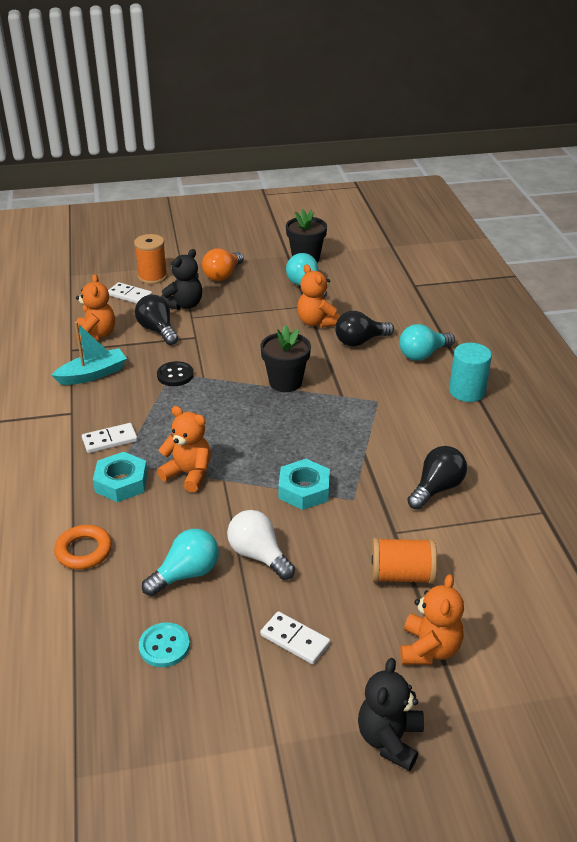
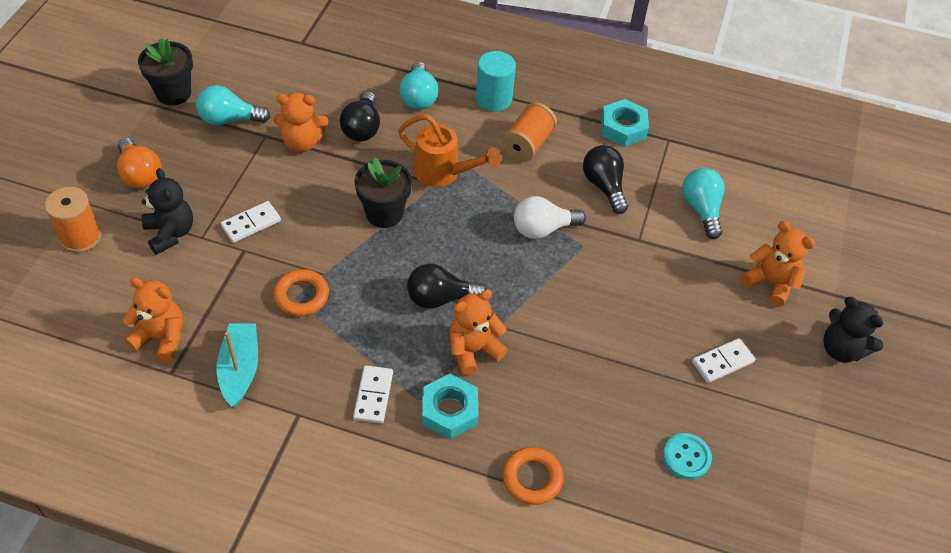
camera: 65 degrees left, 15 degrees up
white domino [108,282,152,304] -> white domino moved to [221,201,281,243]
black light bulb [135,295,178,345] -> black light bulb moved to [407,263,487,309]
turquoise light bulb [142,529,219,596] -> turquoise light bulb moved to [682,168,724,239]
black button [157,361,194,386] -> orange ring [273,269,329,316]
white light bulb [227,510,295,580] -> white light bulb moved to [514,196,586,239]
turquoise nut [278,459,330,510] -> turquoise nut moved to [601,99,649,147]
orange spool [371,538,437,584] -> orange spool moved to [501,102,557,162]
none -> orange watering can [398,114,501,187]

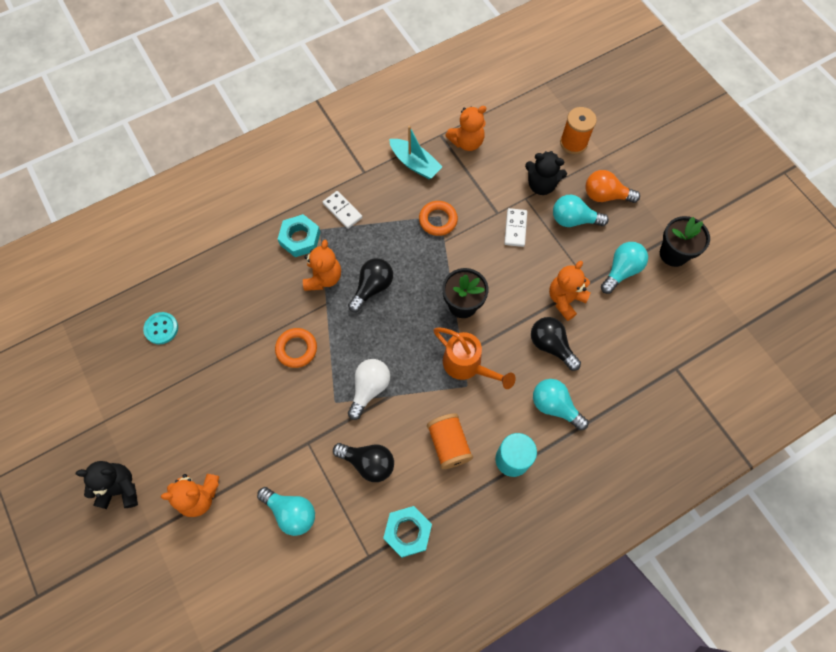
camera: 135 degrees right, 15 degrees up
orange watering can [398,114,501,187] -> orange watering can turned 120 degrees counterclockwise [433,327,516,389]
orange ring [502,447,564,505] -> orange ring moved to [275,328,317,368]
white domino [692,338,755,383] -> none
none -> turquoise light bulb [553,195,609,227]

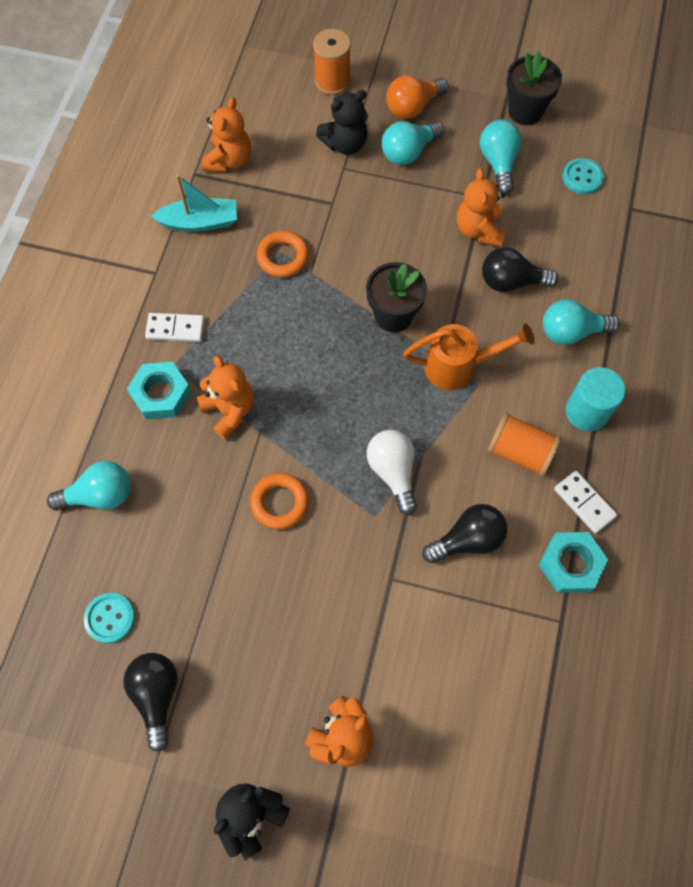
camera: 45 degrees left, 0 degrees up
turquoise light bulb [257,487,315,536] -> turquoise light bulb moved to [47,461,131,510]
black light bulb [348,258,393,312] -> black light bulb moved to [123,653,178,752]
white domino [504,208,527,247] -> white domino moved to [554,471,618,534]
none -> turquoise button [562,158,604,194]

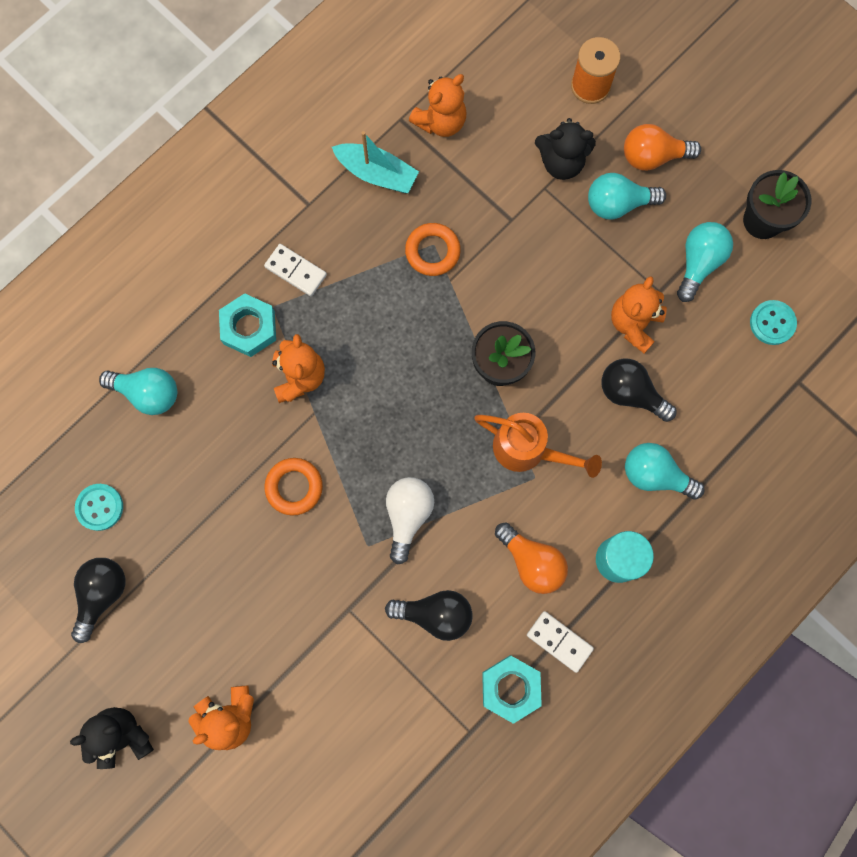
camera: 30 degrees right, 10 degrees up
orange spool [487,413,561,477] -> orange light bulb [495,523,568,594]
white domino [554,471,618,534] -> white domino turned 45 degrees counterclockwise [527,611,594,673]

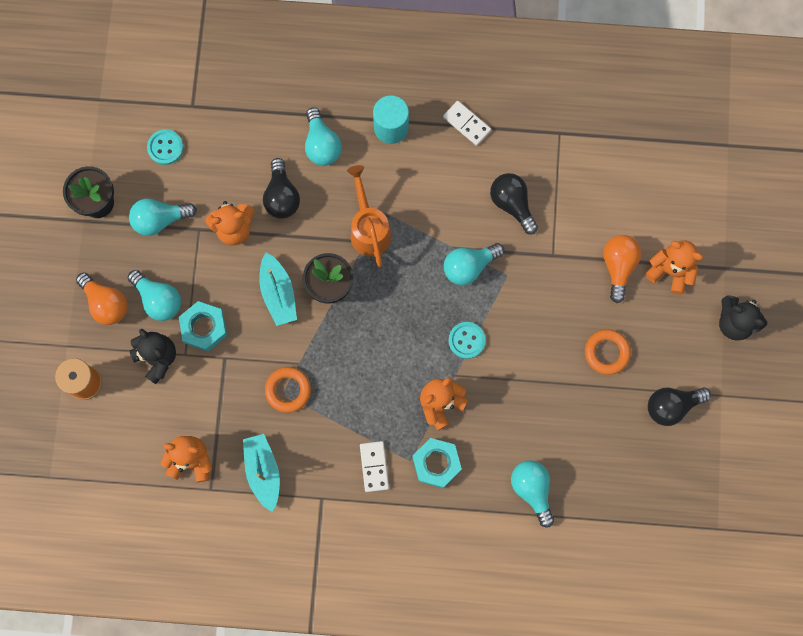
camera: 130 degrees left, 0 degrees up
turquoise button [75,484,123,531] -> turquoise button moved to [448,322,485,359]
orange ring [264,458,323,516] -> orange ring moved to [585,329,631,375]
white light bulb [386,477,434,565] -> turquoise light bulb [443,243,504,285]
turquoise nut [482,655,542,724] -> turquoise nut moved to [179,301,227,351]
orange light bulb [495,523,568,594] -> orange light bulb moved to [603,235,641,303]
white domino [527,611,594,673] -> white domino turned 45 degrees counterclockwise [443,101,491,146]
none -> turquoise boat [259,253,297,326]

